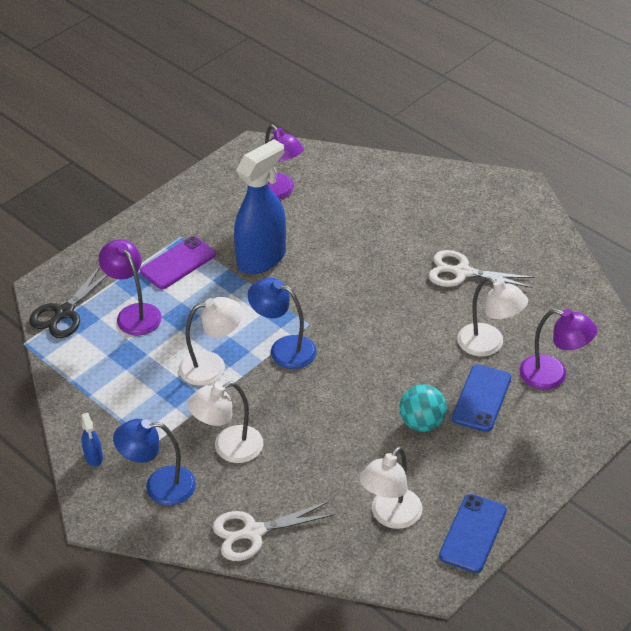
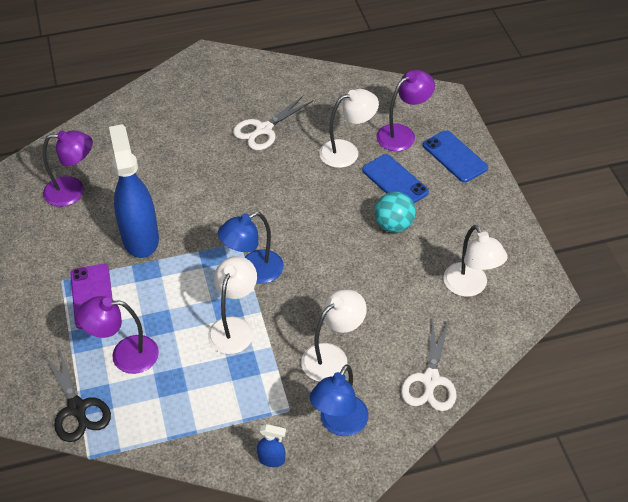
camera: 60 degrees left, 5 degrees up
white lamp [187,382,263,463] -> white lamp turned 135 degrees counterclockwise [301,289,367,382]
blue phone [439,494,507,573] -> blue phone moved to [423,130,488,183]

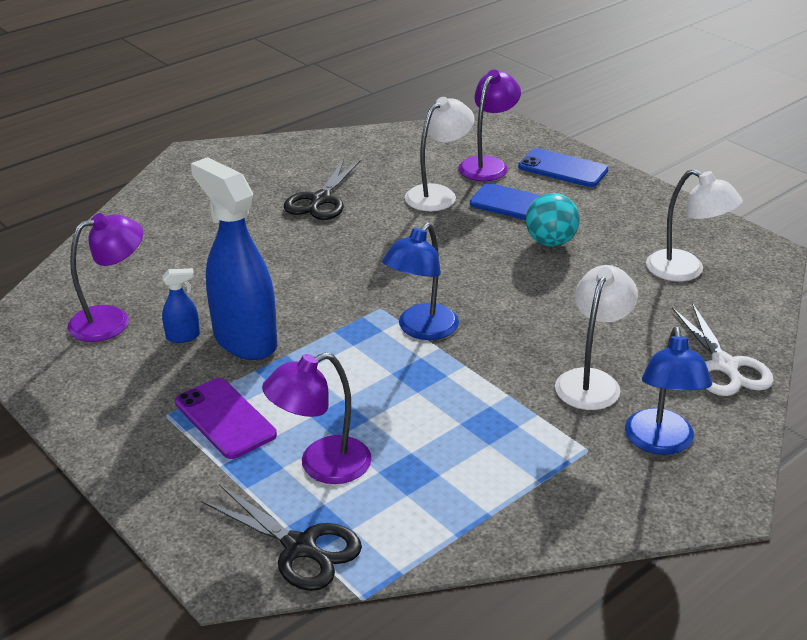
camera: 25 degrees left, 15 degrees down
white lamp [208,256,257,354] -> none
white scissors [233,95,313,150] -> black scissors [284,159,360,220]
blue spray bottle [257,424,286,467] -> blue spray bottle moved to [162,268,200,343]

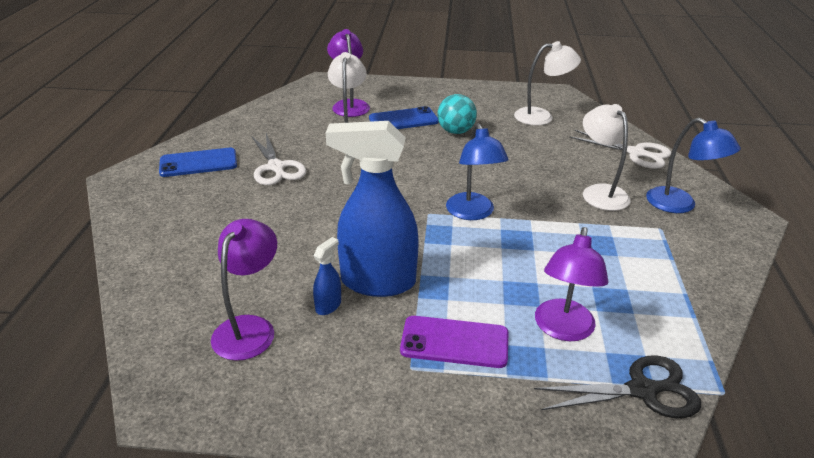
camera: 45 degrees left, 0 degrees up
black scissors [284,159,360,220] -> white scissors [252,133,307,185]
blue phone [518,148,608,187] -> blue phone moved to [159,148,237,177]

